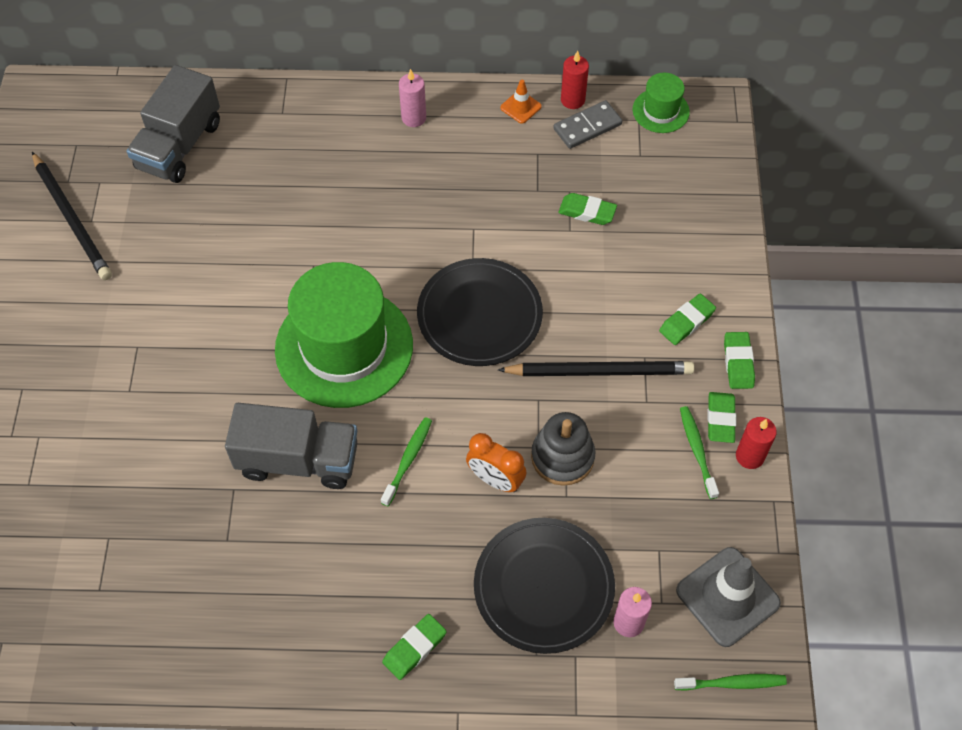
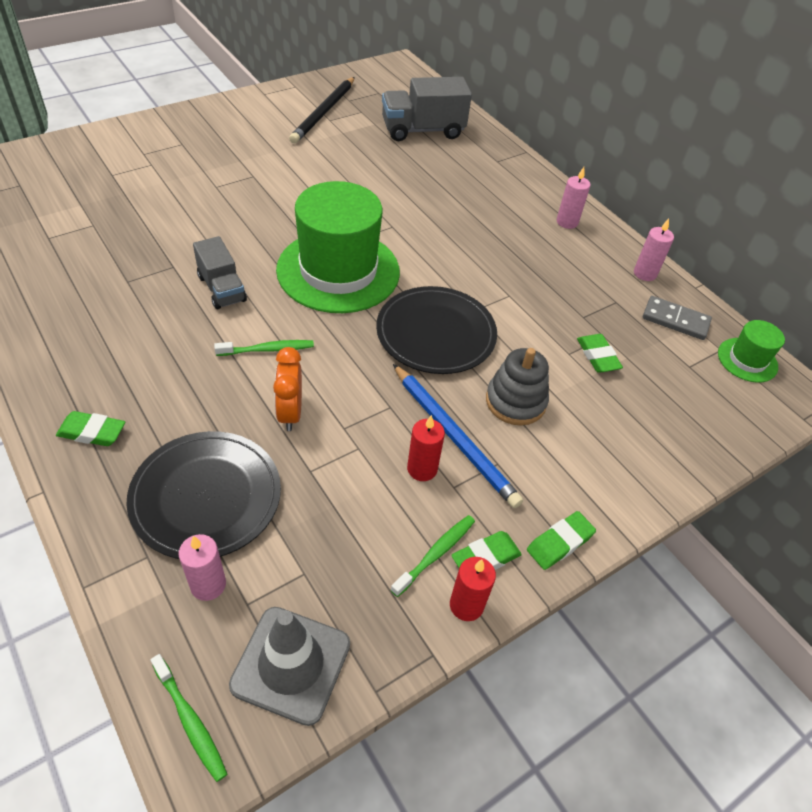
camera: 50 degrees right, 10 degrees down
grey truck [225,403,357,489] -> grey truck [193,236,247,309], size x0.64
black pencil [498,361,695,376] -> blue pencil [393,364,523,508]
orange traffic cone [500,80,542,124] -> pink candle [634,219,674,281]
grey stacking toy [531,412,595,486] -> grey stacking toy moved to [486,348,549,425]
red candle [561,51,589,109] -> red candle moved to [407,415,445,481]
green eraser [659,294,716,345] -> none

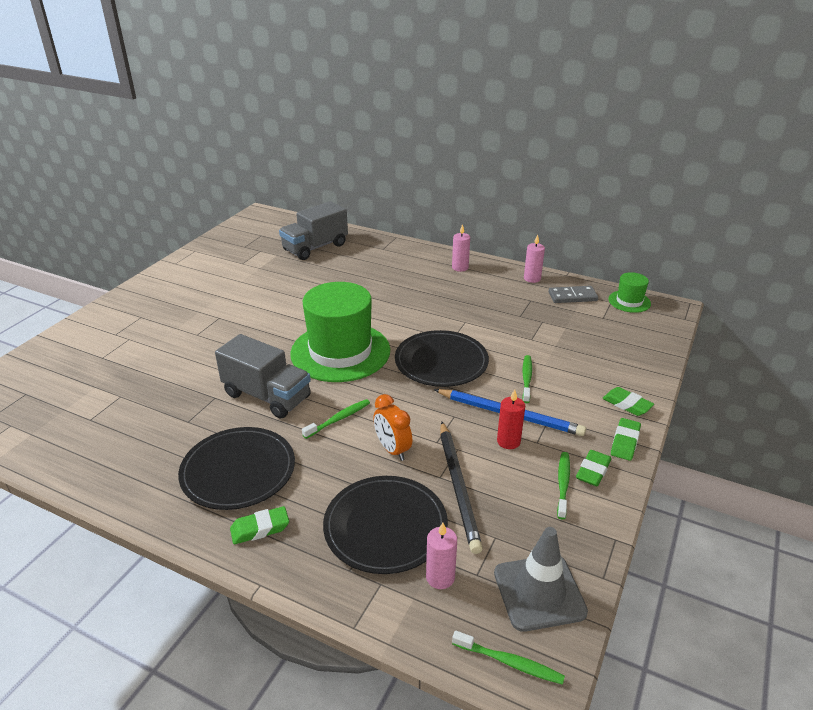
camera: 25 degrees left, 15 degrees down
grey truck [193,236,247,309] -> grey truck [215,334,311,419], size x1.57
black pencil [289,77,355,143] -> black pencil moved to [440,422,483,554]
red candle [450,557,496,621] -> none
grey stacking toy [486,348,549,425] -> green toothbrush [522,355,532,403]
green eraser [577,334,623,373] -> green eraser moved to [602,387,654,416]
none -> black plate [178,427,295,510]

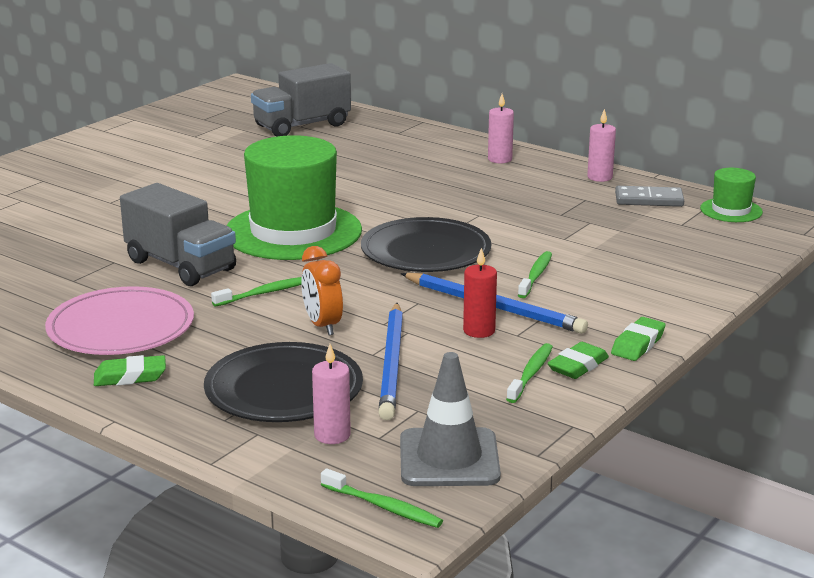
camera: 10 degrees right, 10 degrees down
black plate [178,427,295,510] -> pink plate [45,286,194,355]
black pencil [440,422,483,554] -> blue pencil [378,303,403,420]
green eraser [602,387,654,416] -> none

